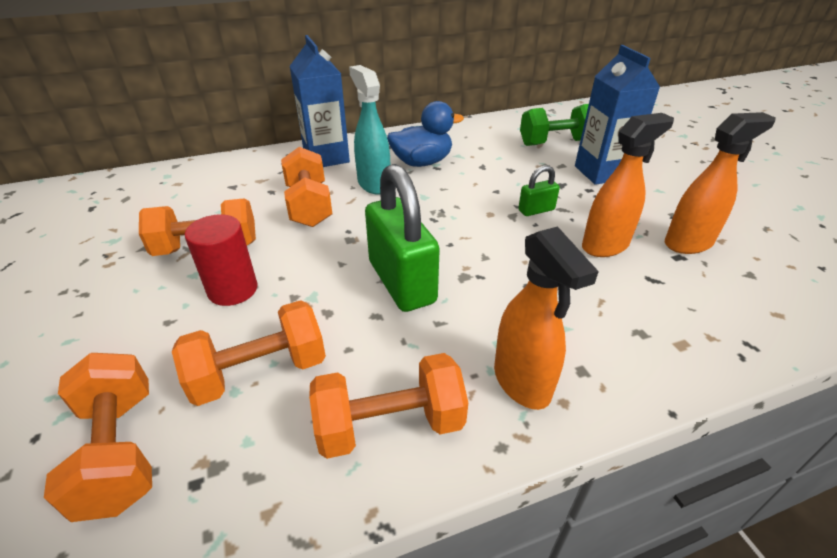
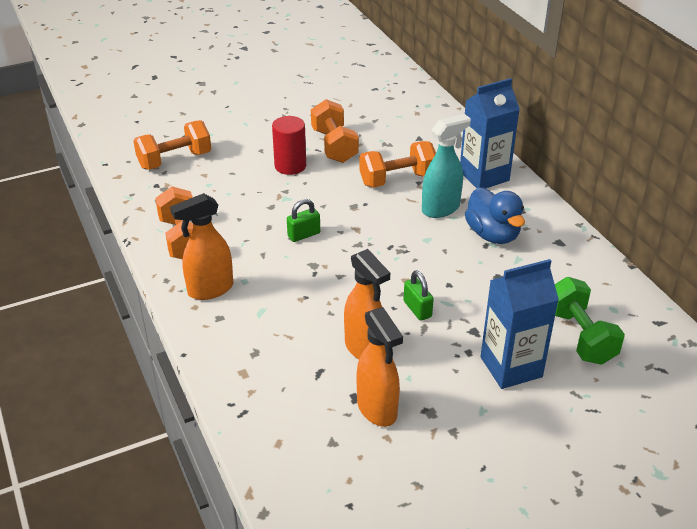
camera: 85 degrees right, 0 degrees up
orange dumbbell [172,300,326,406] -> none
green padlock [365,164,440,312] -> green padlock [287,199,320,242], size x0.47

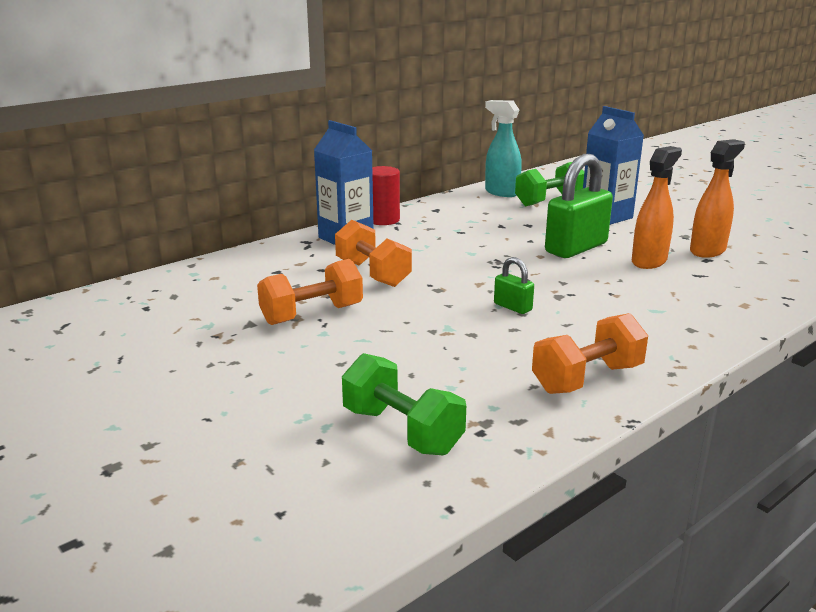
camera: 105 degrees left, 15 degrees down
orange dumbbell [133,120,211,170] -> green dumbbell [342,353,466,455]
orange spray bottle [170,193,233,300] -> none
red cylinder [272,116,306,175] -> red cylinder moved to [372,166,400,225]
green padlock [403,270,434,321] -> green padlock [545,154,613,258], size x2.12
turquoise spray bottle [422,114,471,218] -> turquoise spray bottle moved to [485,100,522,197]
blue duck [465,187,525,244] -> none

